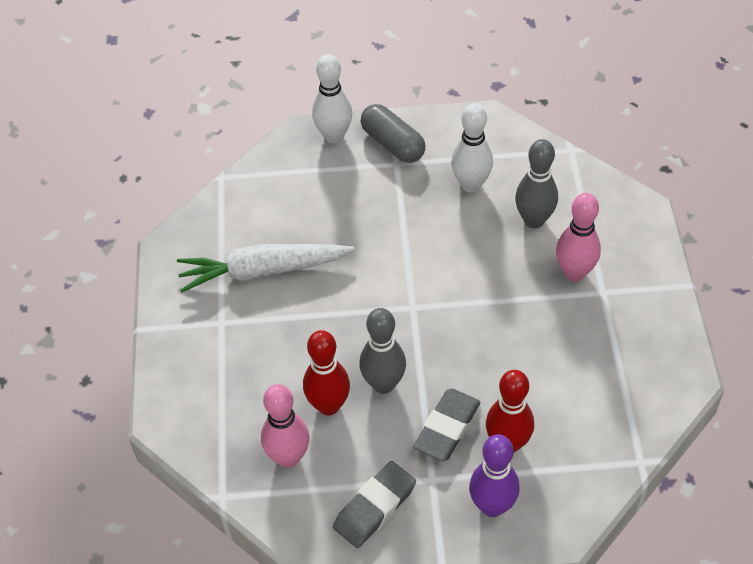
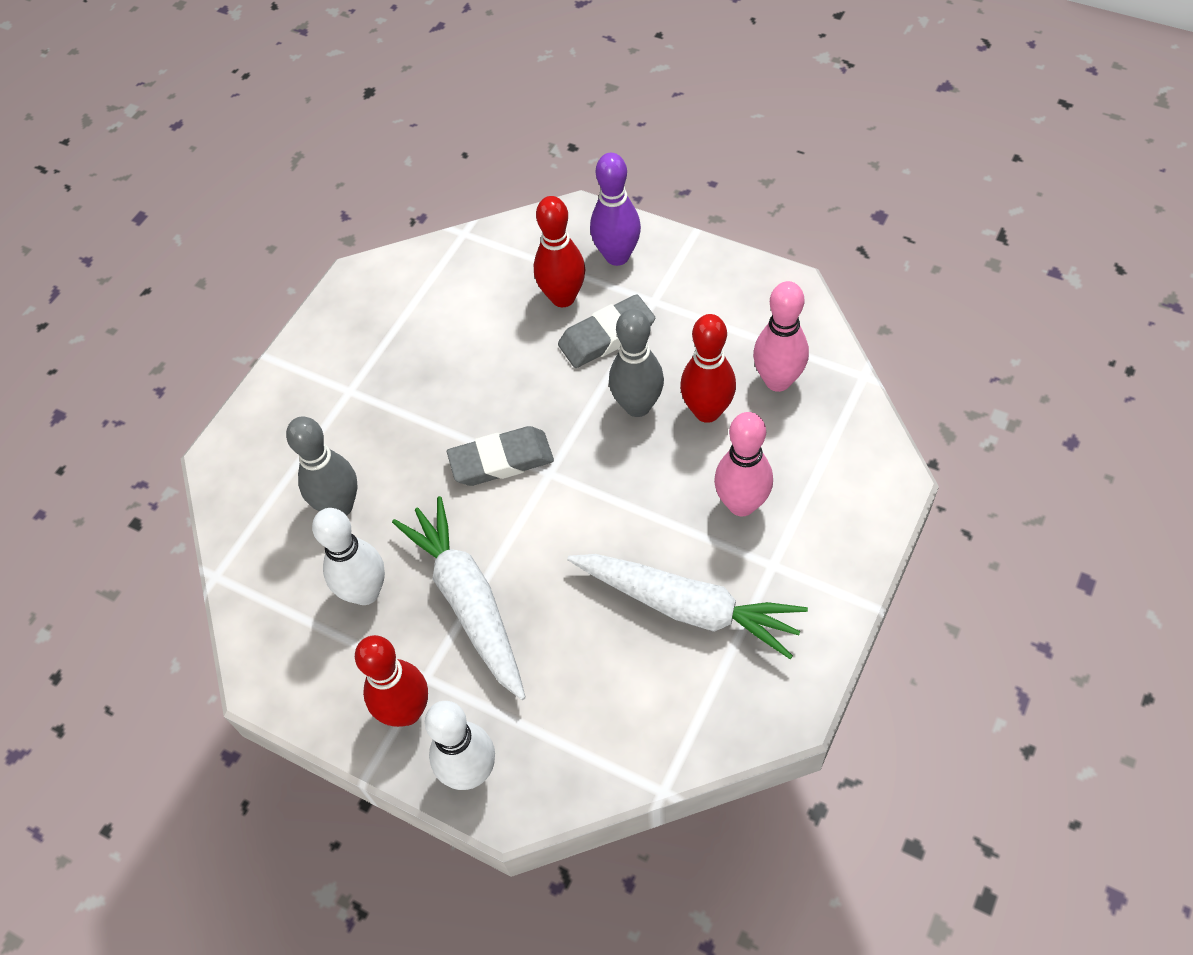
camera: 145 degrees left, 5 degrees up
grey eraser [333,461,416,548] -> grey eraser moved to [447,426,554,486]
grey capsule [361,104,425,163] -> red bowling pin [355,635,428,727]
pink bowling pin [556,193,601,281] -> pink bowling pin moved to [714,412,773,516]
none -> white carrot [392,496,526,700]

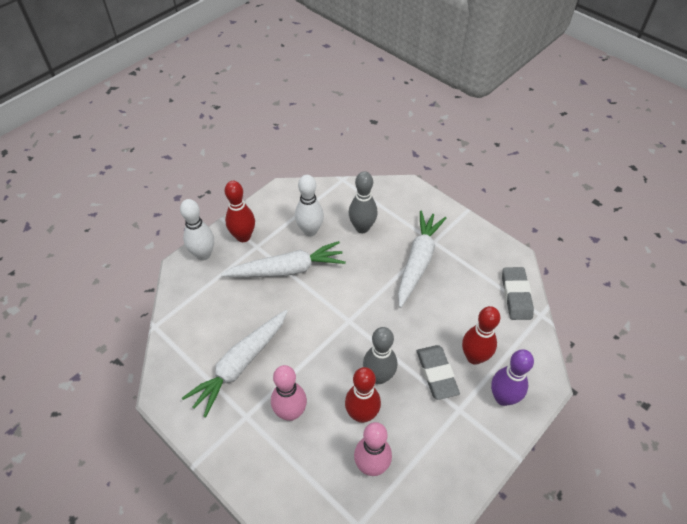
camera: 100 degrees right, 5 degrees down
grey eraser [447,426,554,486] -> grey eraser moved to [502,267,534,320]
none -> white carrot [398,211,446,308]

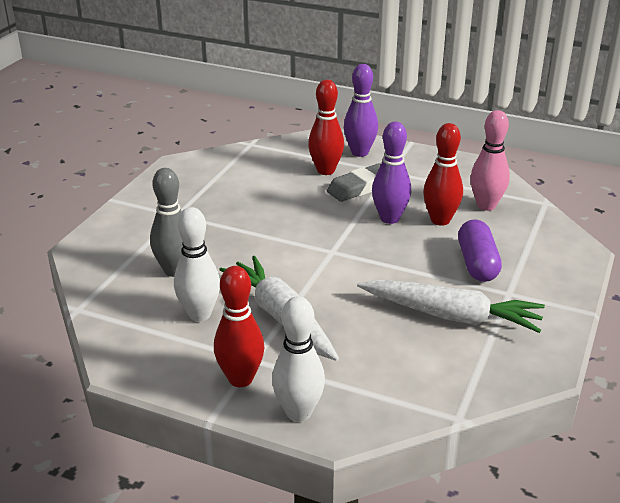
camera: 110 degrees left, 20 degrees down
pink bowling pin [271,365,307,421] -> purple capsule [458,219,502,282]
grey bowling pin [363,327,397,384] -> purple bowling pin [372,122,411,224]
white carrot [398,211,446,308] -> none
grey eraser [502,267,534,320] -> none

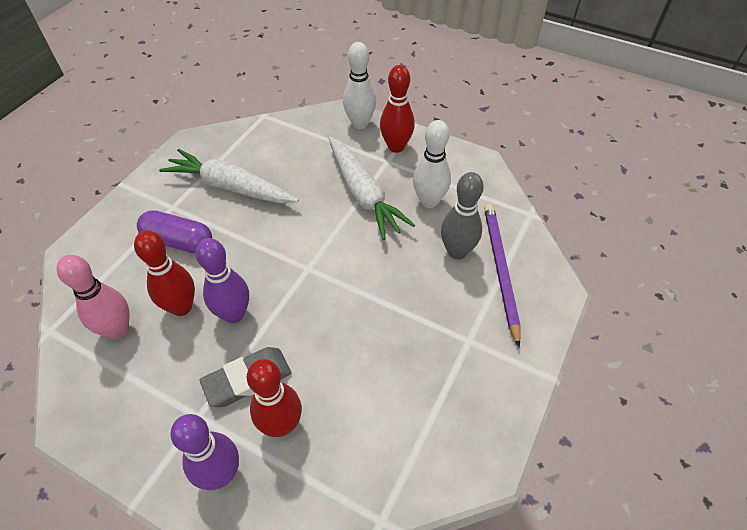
camera: 175 degrees left, 20 degrees up
purple capsule [458,219,502,282] -> purple capsule turned 75 degrees counterclockwise [137,210,212,253]
none -> purple pencil [484,204,521,347]

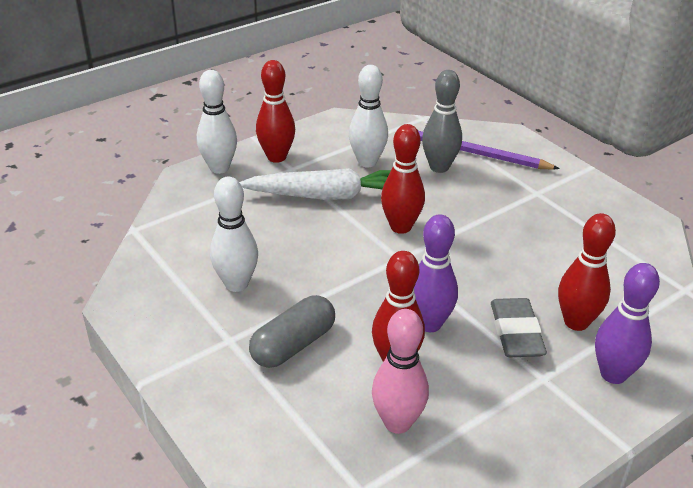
camera: 65 degrees left, 15 degrees down
purple capsule [137,210,212,253] -> grey capsule [249,295,335,368]
white carrot [159,149,299,204] -> white bowling pin [210,177,258,292]
none -> red bowling pin [381,124,425,234]

